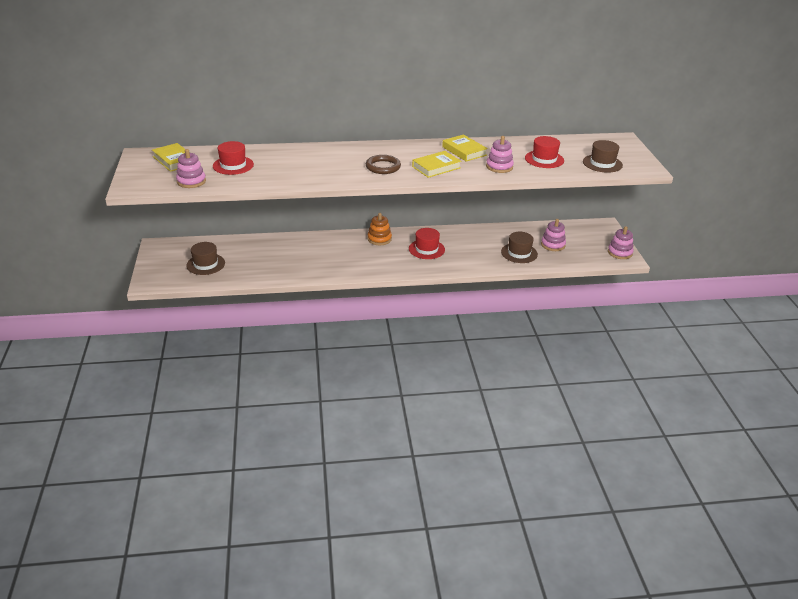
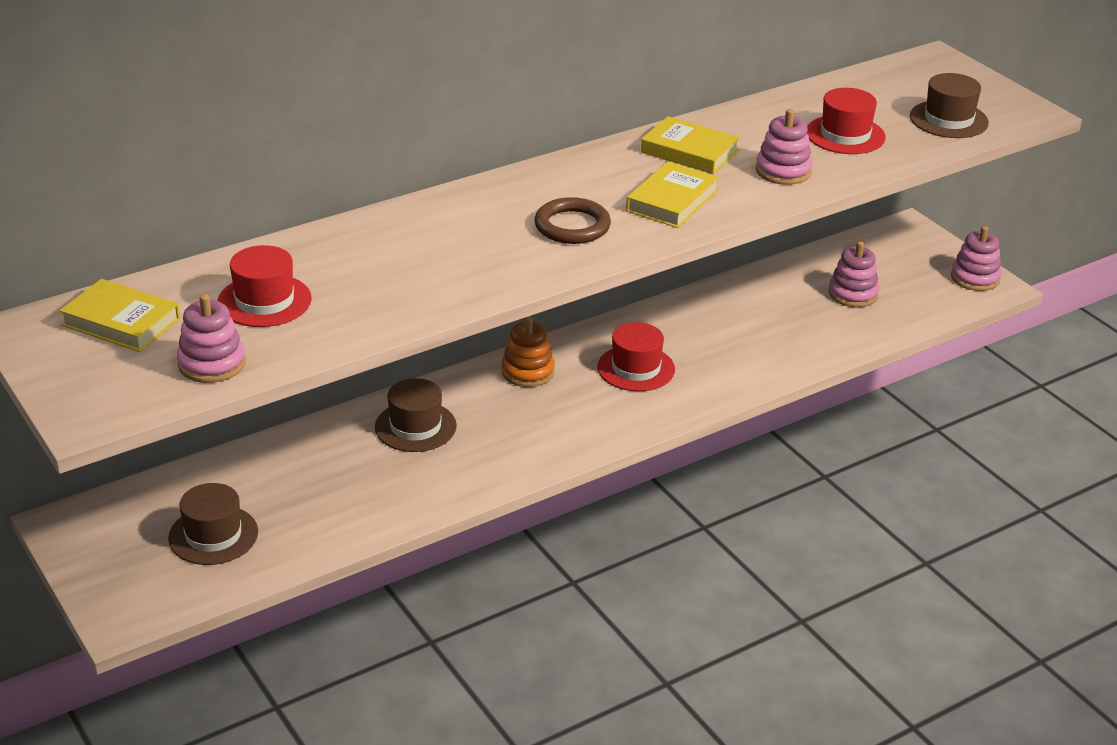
camera: 25 degrees left, 0 degrees up
brown hat [501,232,538,263] -> brown hat moved to [375,378,457,452]

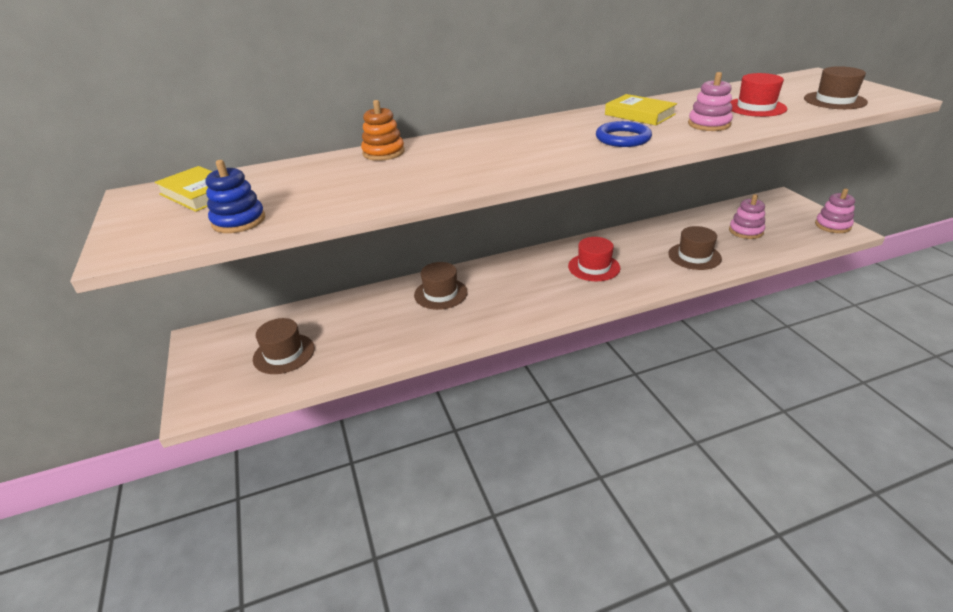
camera: 15 degrees right, 0 degrees up
pink stacking toy [177,294,246,383] -> blue stacking toy [205,160,265,233]
red hat [217,245,312,327] -> none
orange stacking toy [502,317,555,387] -> orange stacking toy moved to [361,100,405,161]
brown ring [534,197,611,244] -> none
yellow book [626,161,719,228] -> blue ring [596,121,652,147]
none -> brown hat [668,226,722,270]

